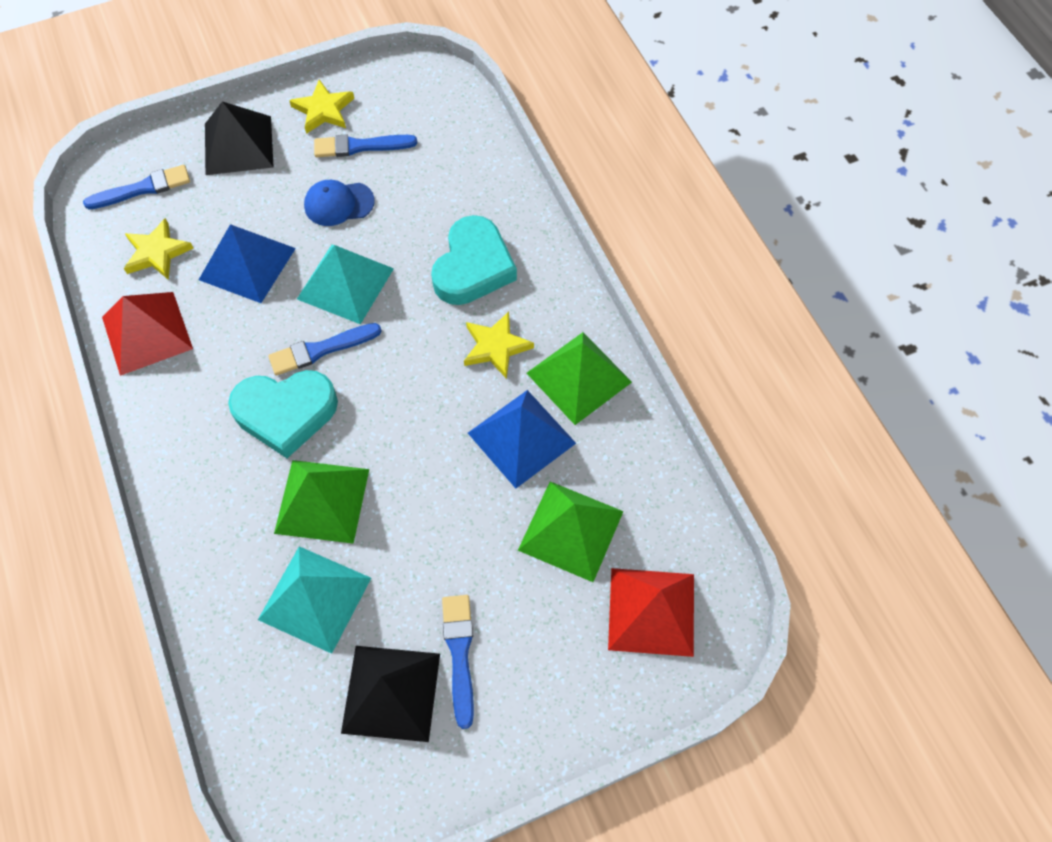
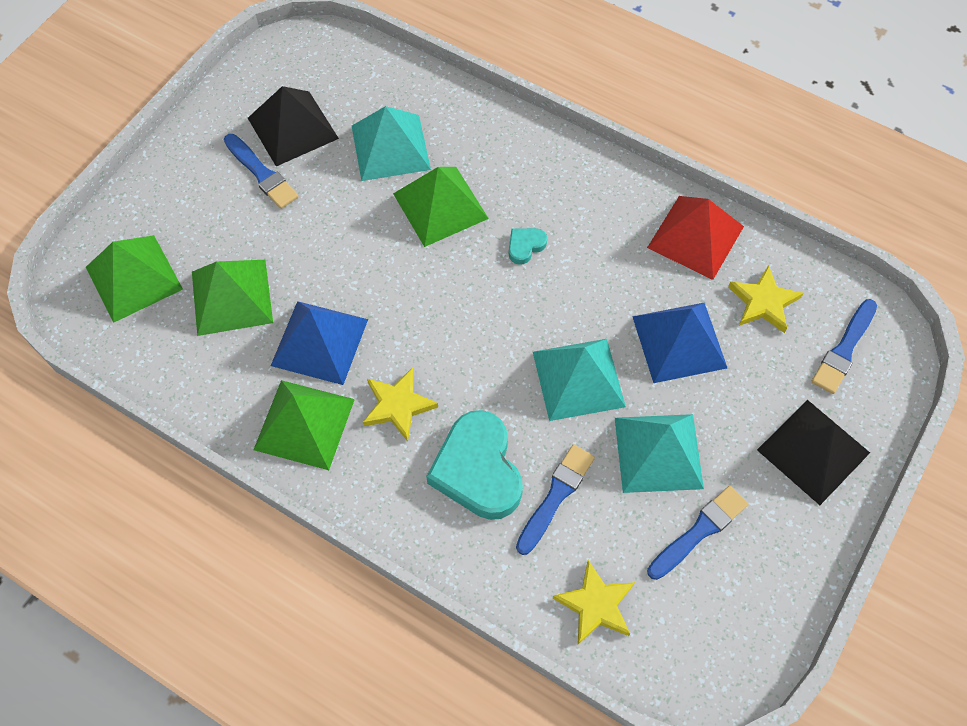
camera: 145 degrees right, 0 degrees up
turquoise heart [228,370,338,458] -> turquoise heart [509,228,547,265], size x0.44
blue brush [268,323,382,375] -> blue brush moved to [516,444,595,555]
yellow star [289,80,354,134] -> yellow star moved to [553,560,635,644]
blue cap [304,180,375,226] -> turquoise pyramid [615,414,704,493]
red pyramid [608,568,694,657] -> green pyramid [86,235,183,323]

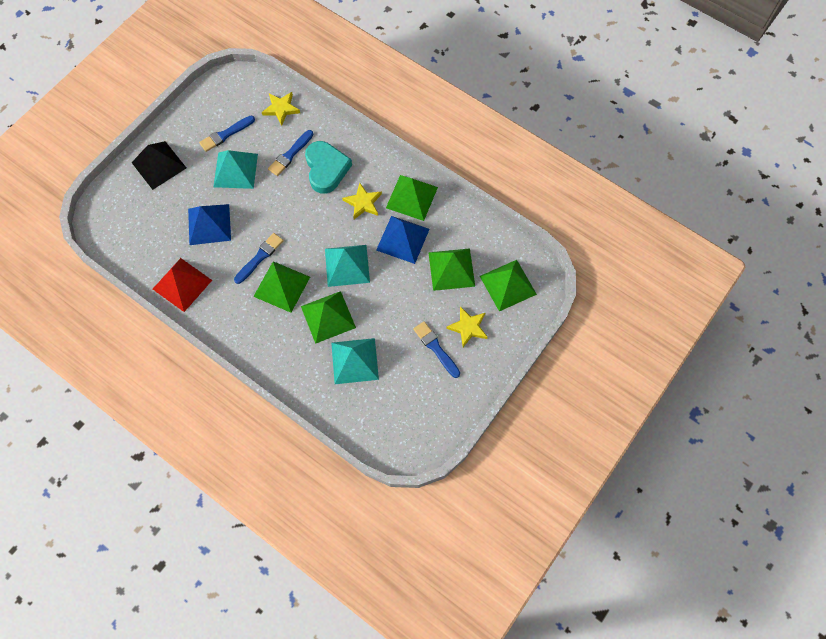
camera: 175 degrees left, 5 degrees up
black pyramid [248,86,339,166] -> none
turquoise heart [509,228,547,265] -> green pyramid [253,261,310,313]
turquoise pyramid [533,339,626,421] -> turquoise pyramid moved to [325,245,370,287]
yellow star [728,265,803,333] -> yellow star moved to [446,306,488,347]
blue brush [812,299,877,394] -> blue brush moved to [234,233,284,284]

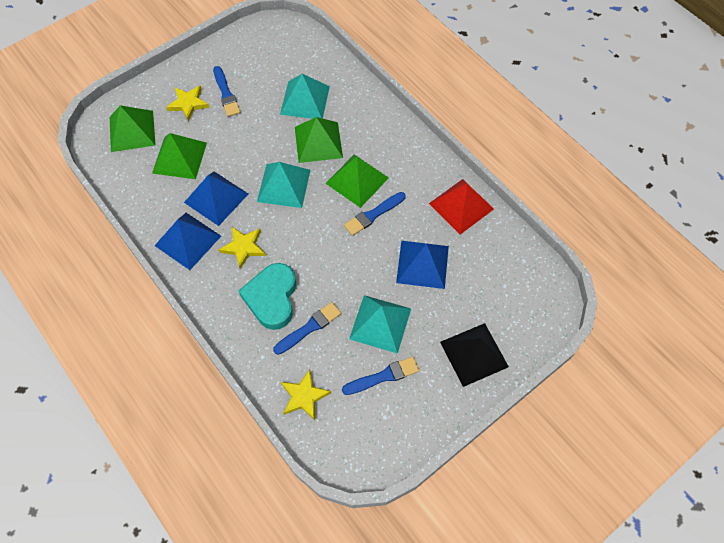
camera: 165 degrees left, 5 degrees down
green pyramid [386,175,438,221] -> blue pyramid [155,213,221,270]

